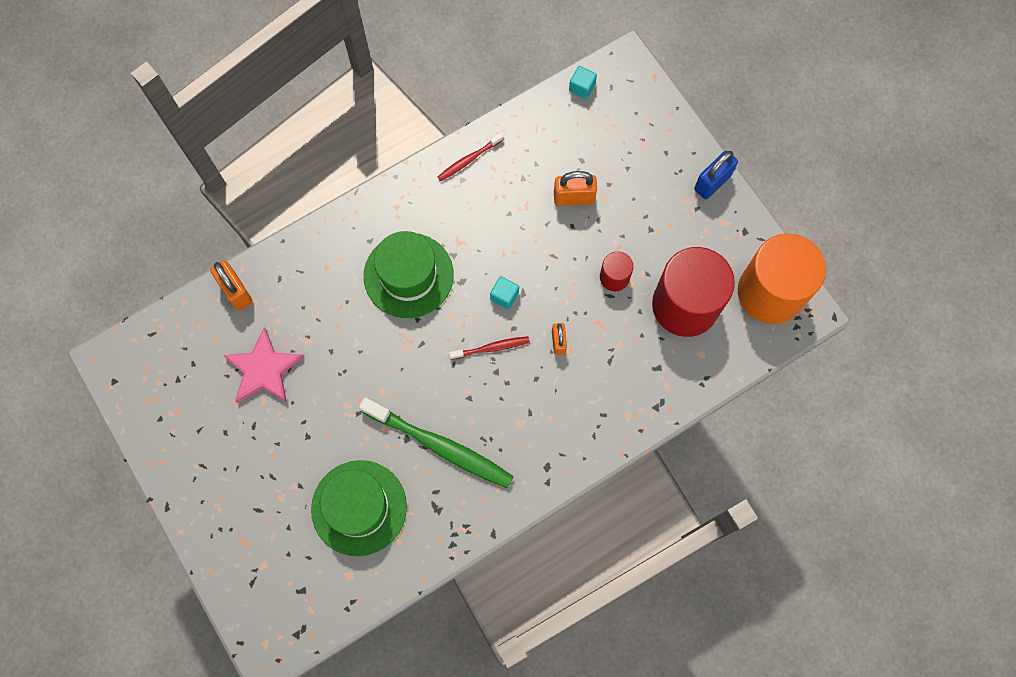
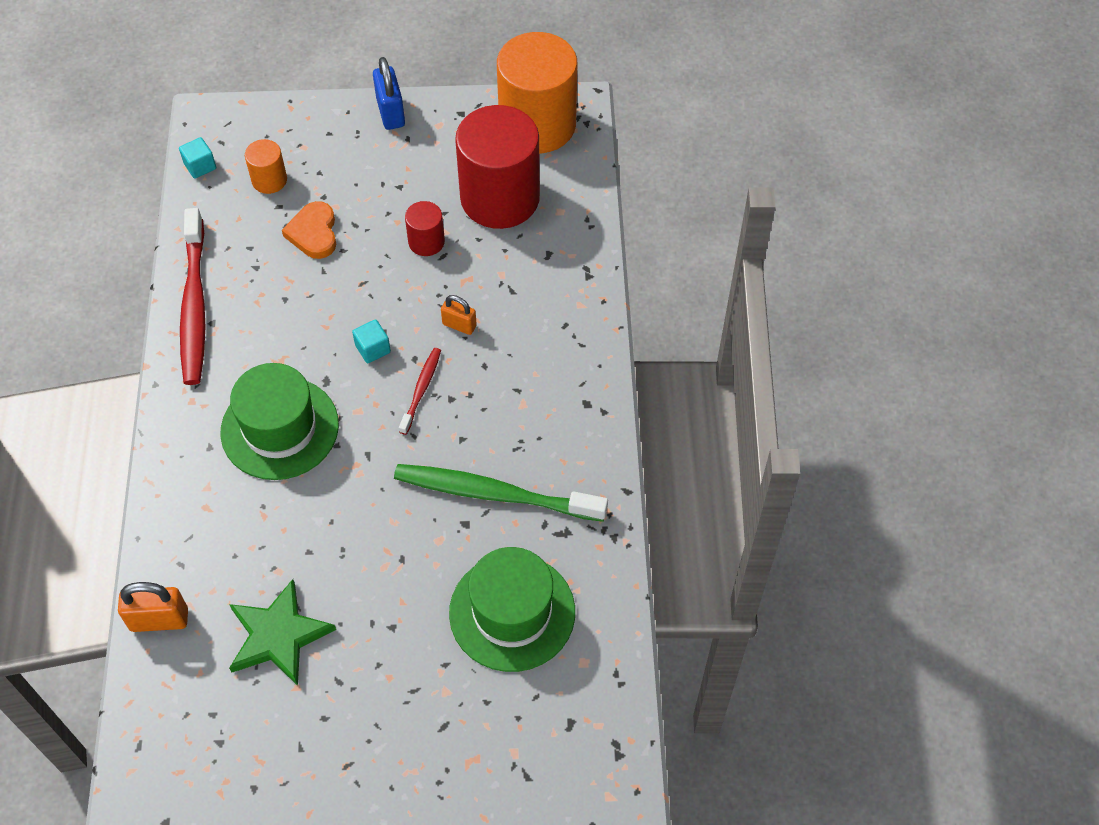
camera: 60 degrees left, 15 degrees down
pink star [223,327,304,403] -> green star [229,579,336,686]
green toothbrush [359,398,514,489] -> green toothbrush turned 135 degrees counterclockwise [394,464,608,522]
red toothbrush [438,133,503,181] -> red toothbrush [180,208,205,385], size x2.02
orange padlock [554,171,597,206] -> orange heart [282,201,336,259]
none -> orange cylinder [245,139,287,194]

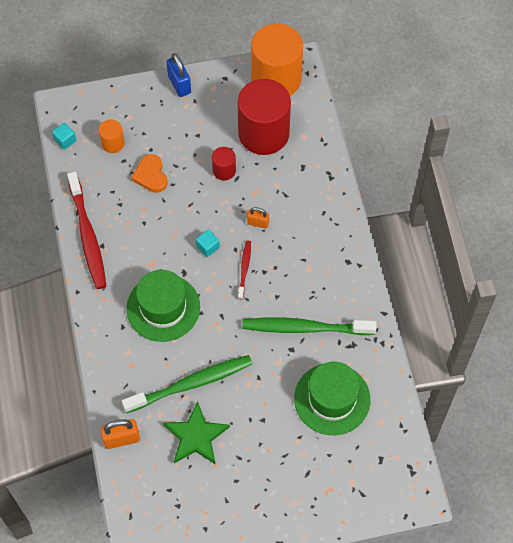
camera: 10 degrees left, 5 degrees up
none -> green toothbrush [122,355,252,413]

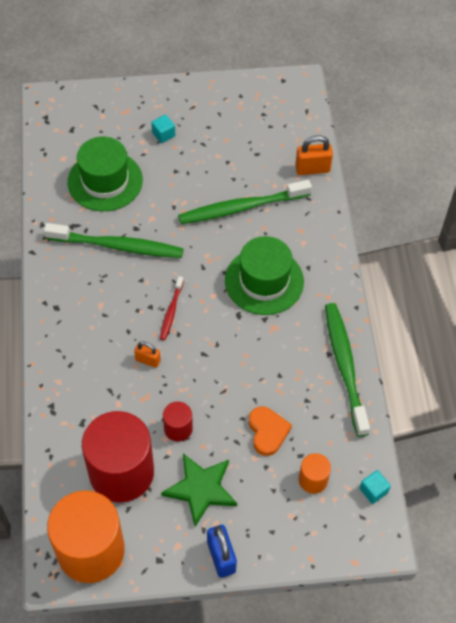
camera: 175 degrees left, 5 degrees down
red toothbrush [67,172,106,289] -> green toothbrush [325,303,370,437]
green star [163,401,230,465] -> green star moved to [161,453,237,527]
turquoise cube [196,229,220,257] -> turquoise cube moved to [151,115,175,143]

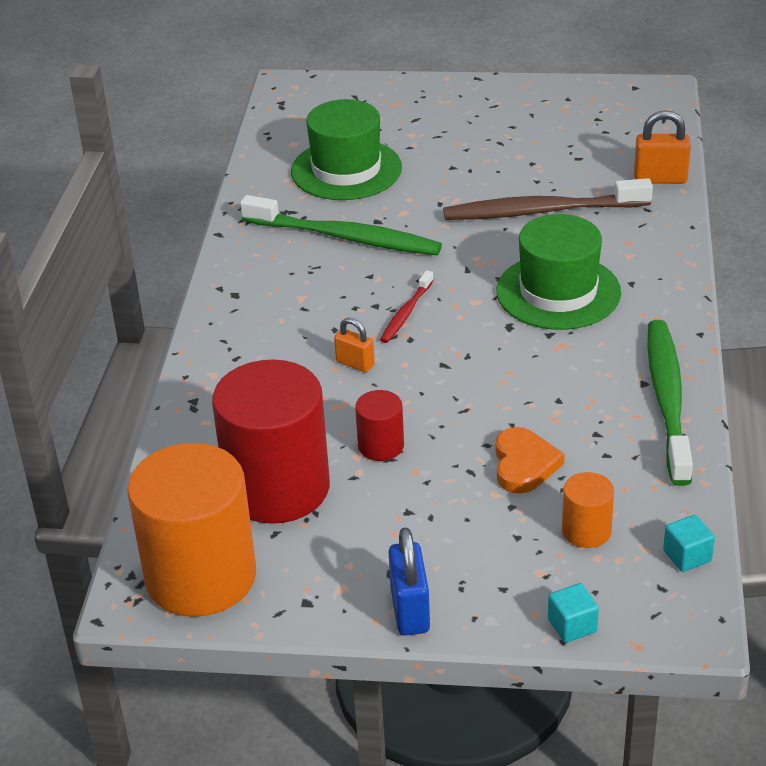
camera: 15 degrees right, 20 degrees down
turquoise cube [151,115,175,143] -> turquoise cube moved to [548,583,599,643]
green star [161,453,237,527] -> none
green toothbrush [178,180,312,224] -> brown toothbrush [443,178,653,220]

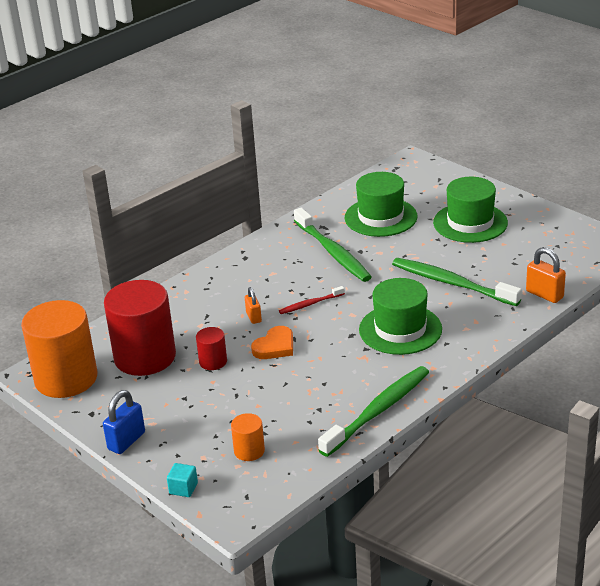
camera: 40 degrees right, 5 degrees down
brown toothbrush [443,178,653,220] -> green toothbrush [392,258,522,306]
orange heart [495,427,565,493] -> orange heart moved to [251,326,293,359]
turquoise cube [663,515,715,572] -> none
none -> green hat [433,177,508,243]

